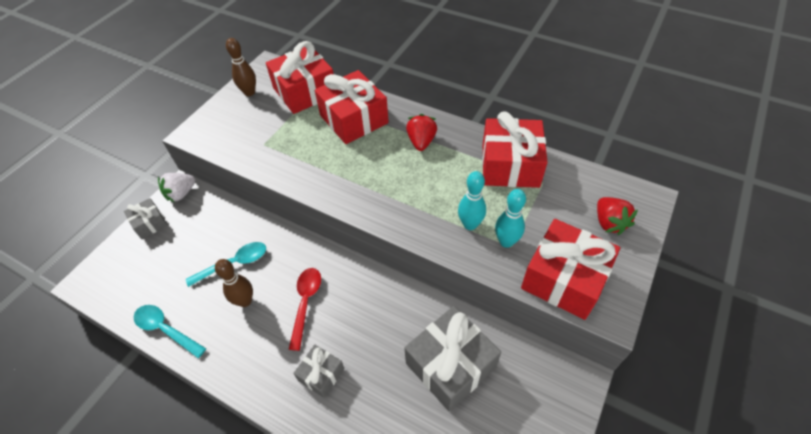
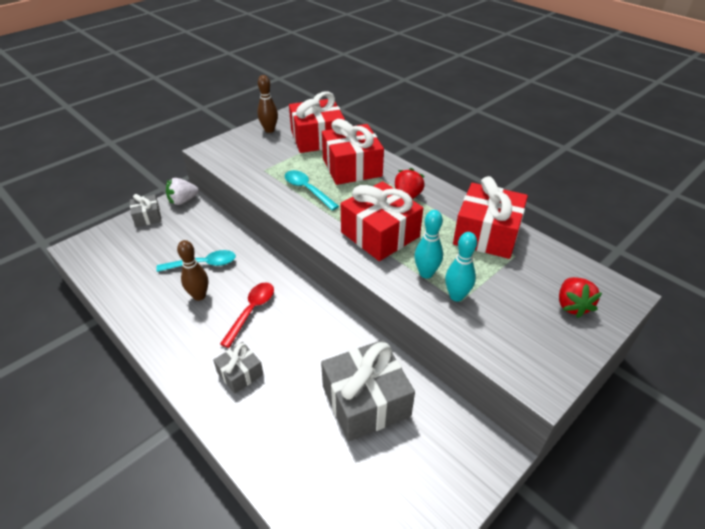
camera: 15 degrees right, 10 degrees down
turquoise spoon [134,305,206,358] -> turquoise spoon moved to [285,170,339,211]
red gift [521,219,620,320] -> red gift moved to [341,181,423,261]

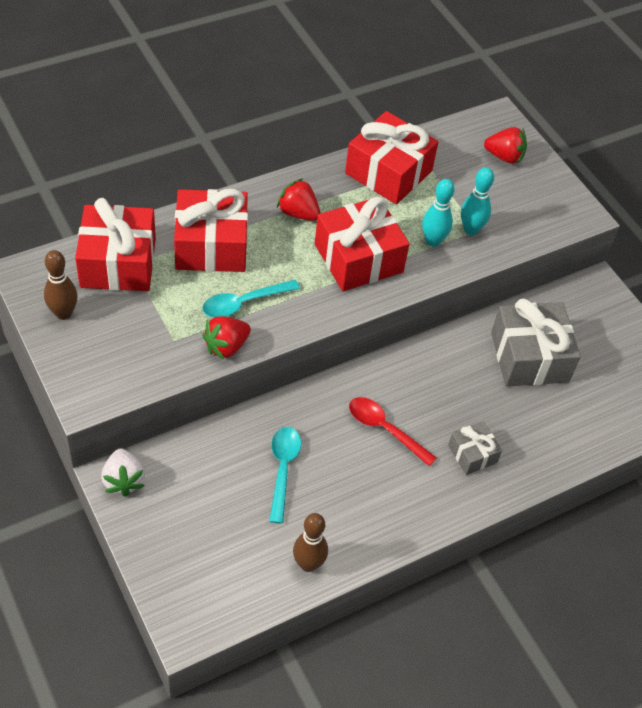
camera: 80 degrees left, 10 degrees up
grey gift [130,194,162,227] -> none
brown bowling pin [177,240,208,301] -> brown bowling pin moved to [293,513,328,572]
none -> red strawberry [202,316,251,360]

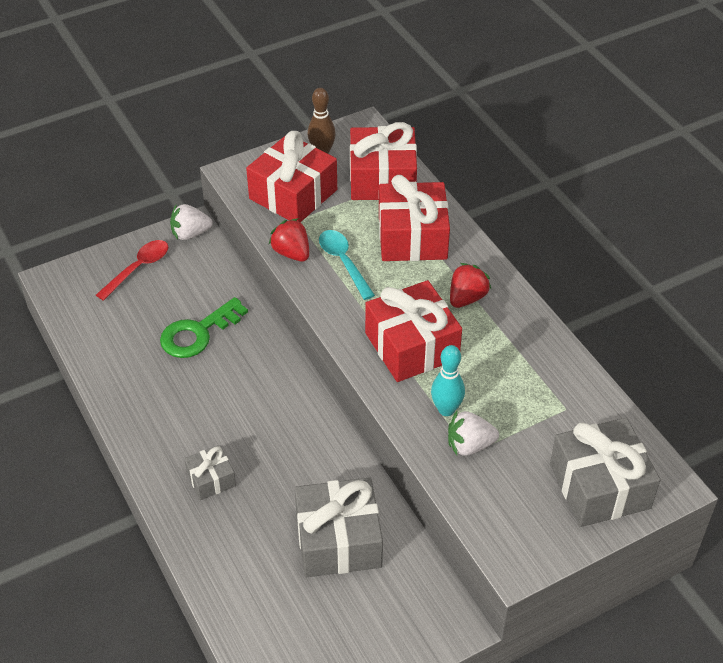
camera: 95 degrees right, 5 degrees down
turquoise spoon [269,427,301,524] -> green key [160,297,248,358]
brown bowling pin [293,513,328,572] -> none
red gift [345,111,438,204] -> red gift moved to [246,131,337,222]
red spoon [349,397,437,466] -> red spoon moved to [96,240,168,301]
turquoise bowling pin [461,167,494,235] -> white strawberry [448,411,499,456]
red strawberry [484,127,527,164] -> grey gift [550,417,660,527]

